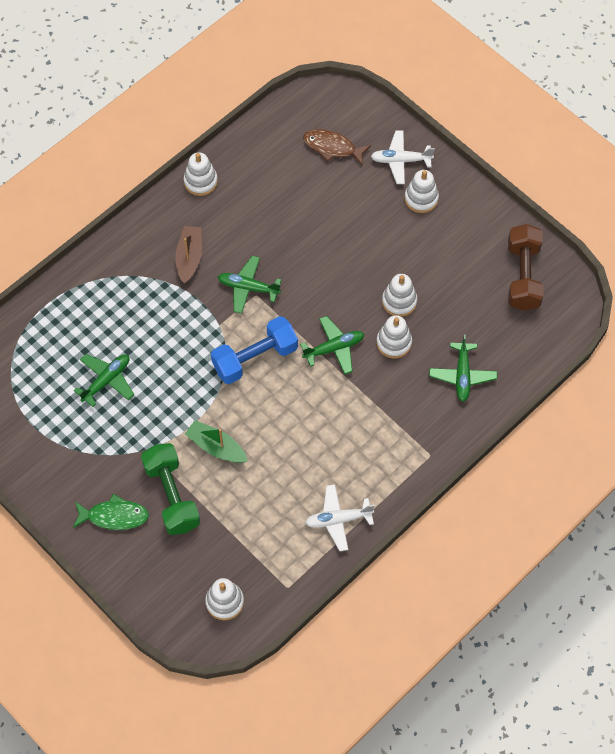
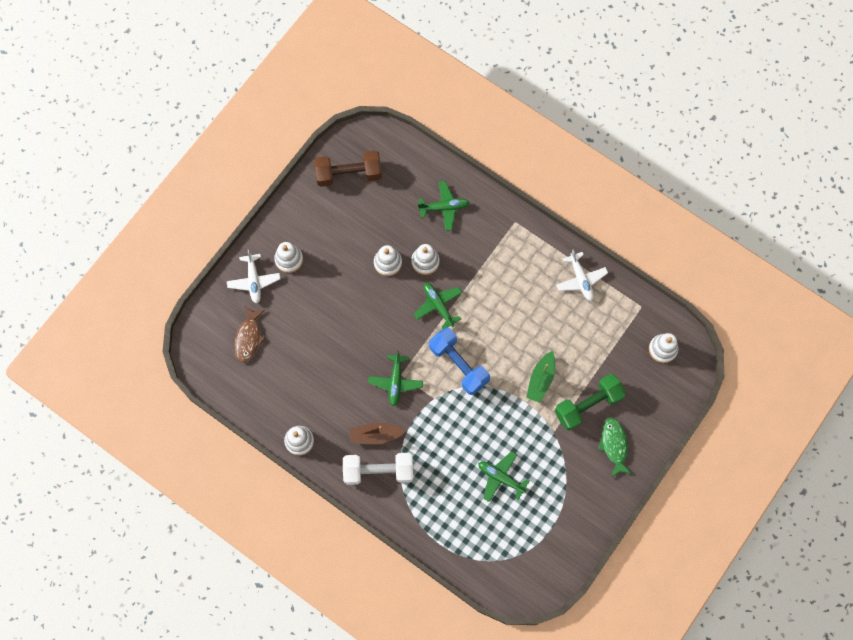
camera: 100 degrees left, 10 degrees up
none -> white dumbbell [343,453,413,485]

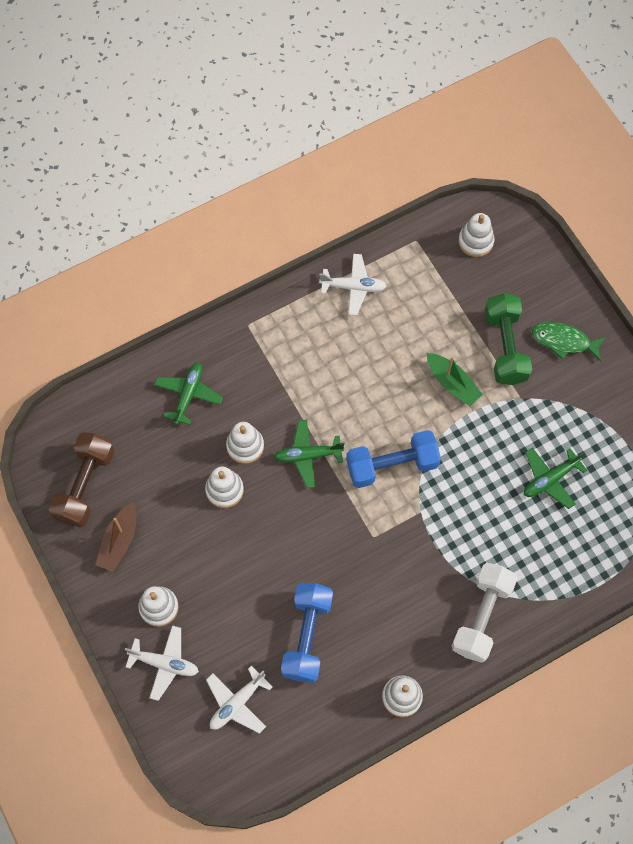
camera: 65 degrees left, 5 degrees down
brown fish [234,306,266,363] -> white plane [206,665,273,734]
brown boat [350,423,406,444] -> brown boat moved to [95,502,137,572]
green plane [368,351,423,406] -> none
none -> blue dumbbell [281,583,333,683]

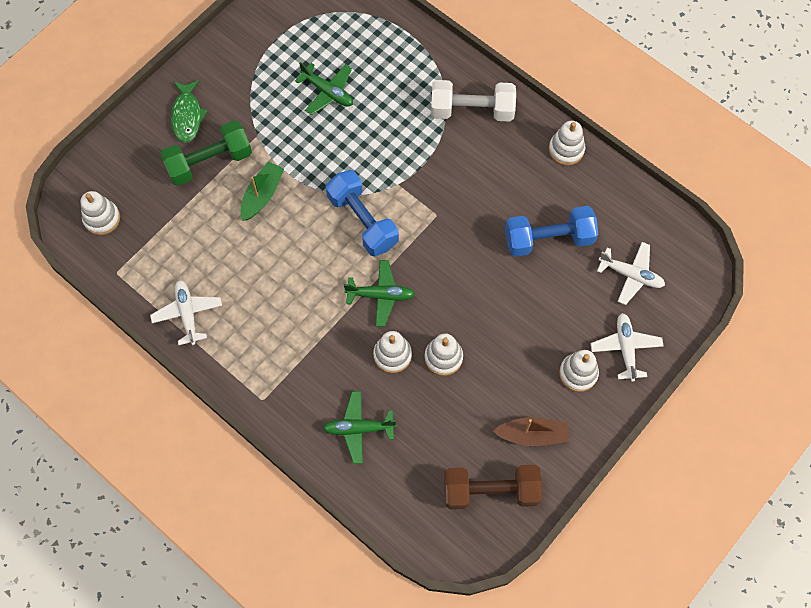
camera: 110 degrees left, 0 degrees up
green plane [274,420,344,488] -> green plane turned 60 degrees counterclockwise [344,260,415,327]

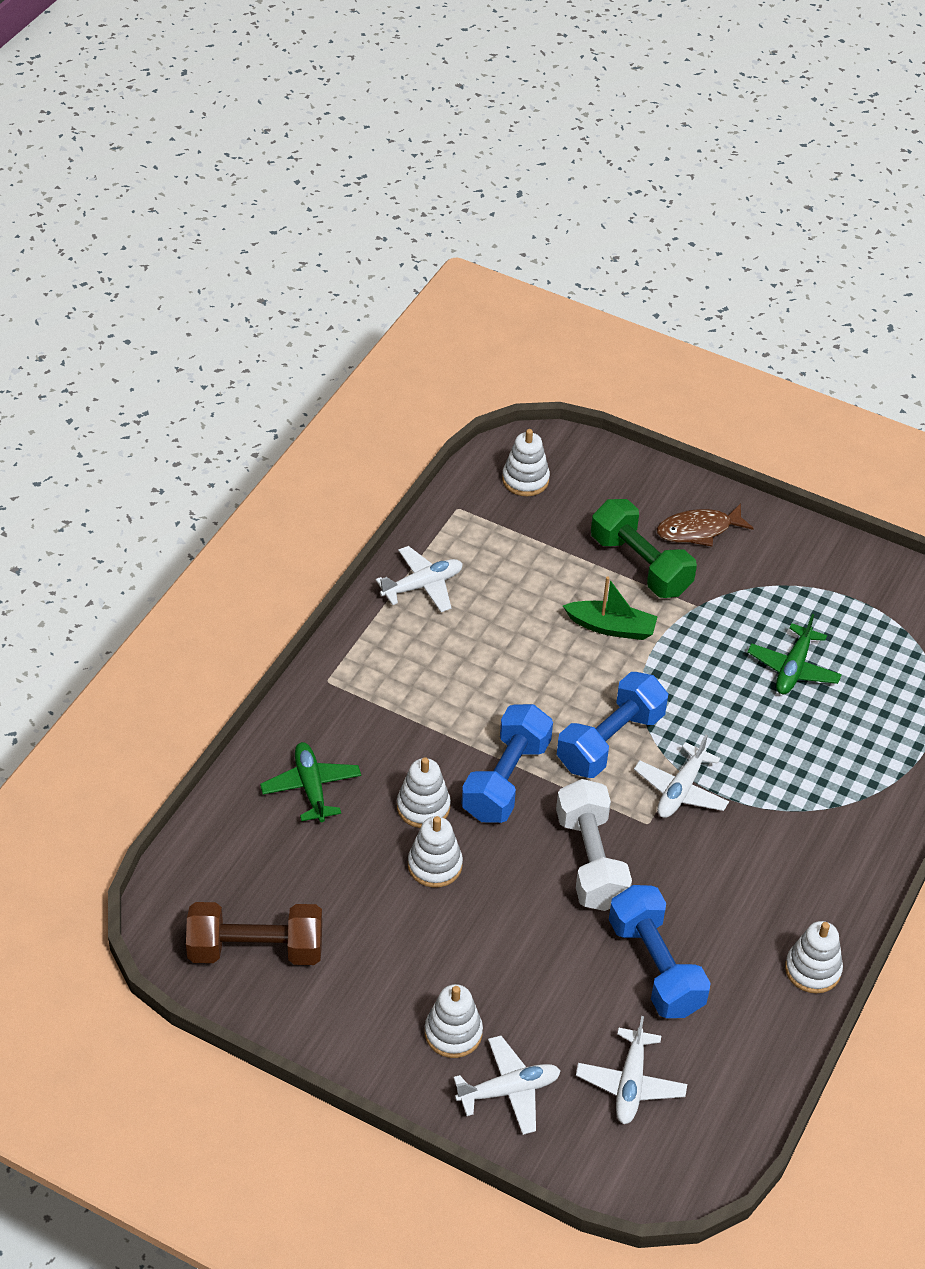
camera: 75 degrees right, 20 degrees down
green fish [171,80,208,143] -> brown fish [657,503,754,546]
green plane [344,260,415,327] -> blue dumbbell [461,704,553,823]
white dumbbell [431,80,516,122] -> white dumbbell moved to [556,779,632,911]
brown dumbbell [444,465,542,509] -> brown dumbbell turned 75 degrees counterclockwise [186,902,322,965]
brown boat [493,417,568,446] -> none
none -> white plane [634,735,729,818]

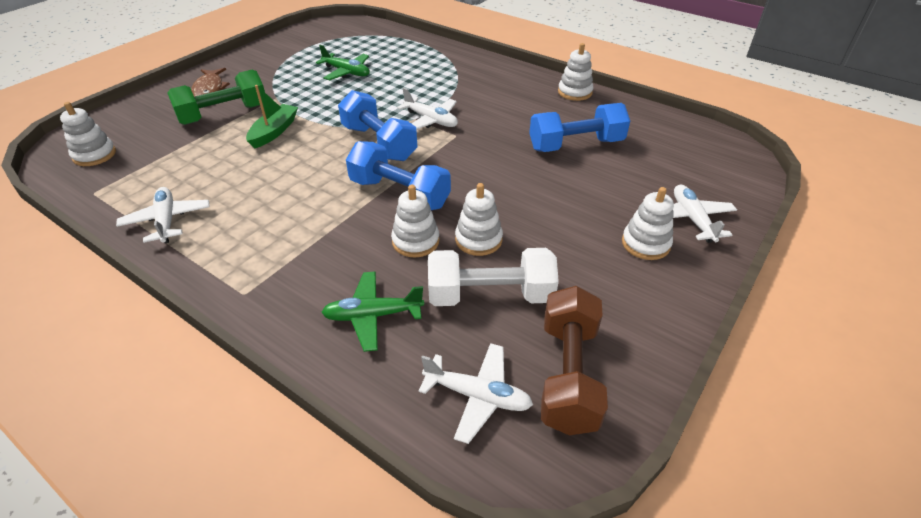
camera: 80 degrees left, 5 degrees down
white dumbbell [556,779,632,911] -> white dumbbell moved to [428,248,559,306]
white plane [576,1016,687,1124] -> white plane moved to [419,343,533,444]

